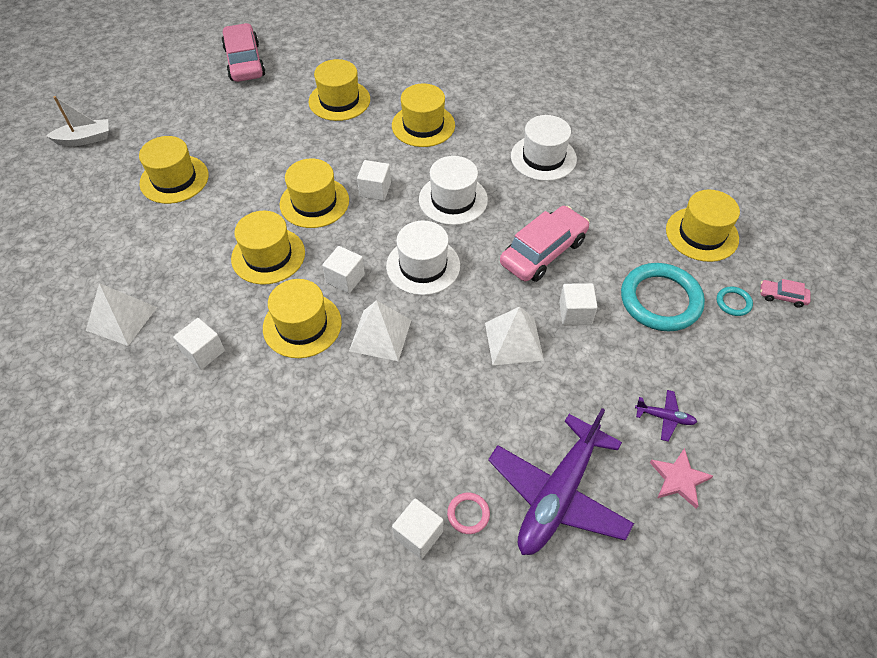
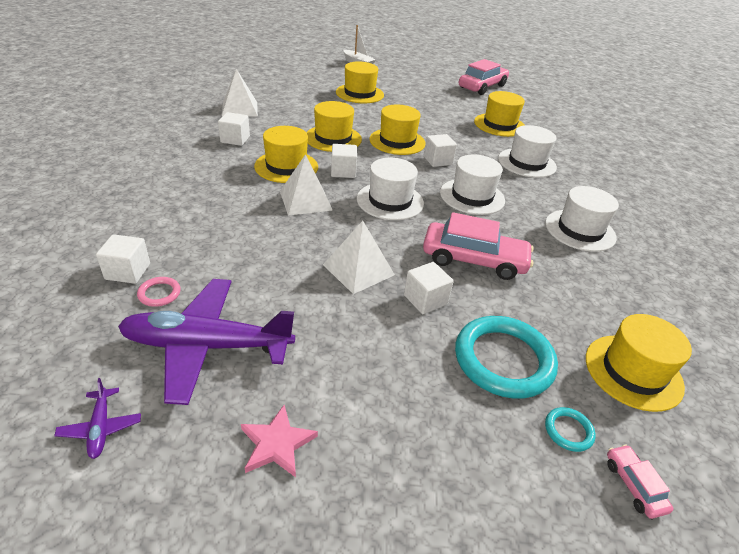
camera: 55 degrees right, 15 degrees down
yellow hat [392,84,455,147] -> white hat [498,125,557,178]
purple plane [635,390,697,441] -> purple plane moved to [54,378,141,459]

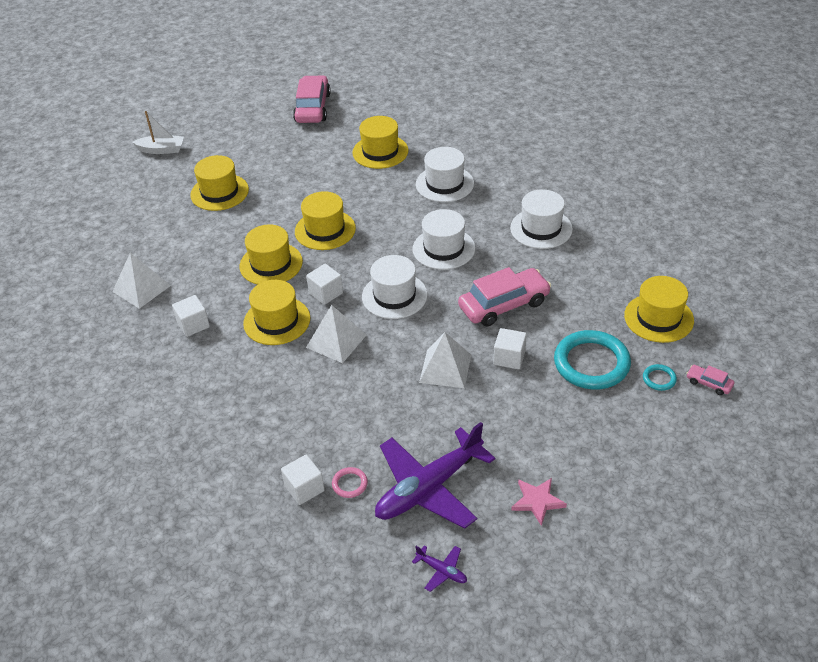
camera: 35 degrees left, 5 degrees up
white cube [424,134,457,167] -> none

